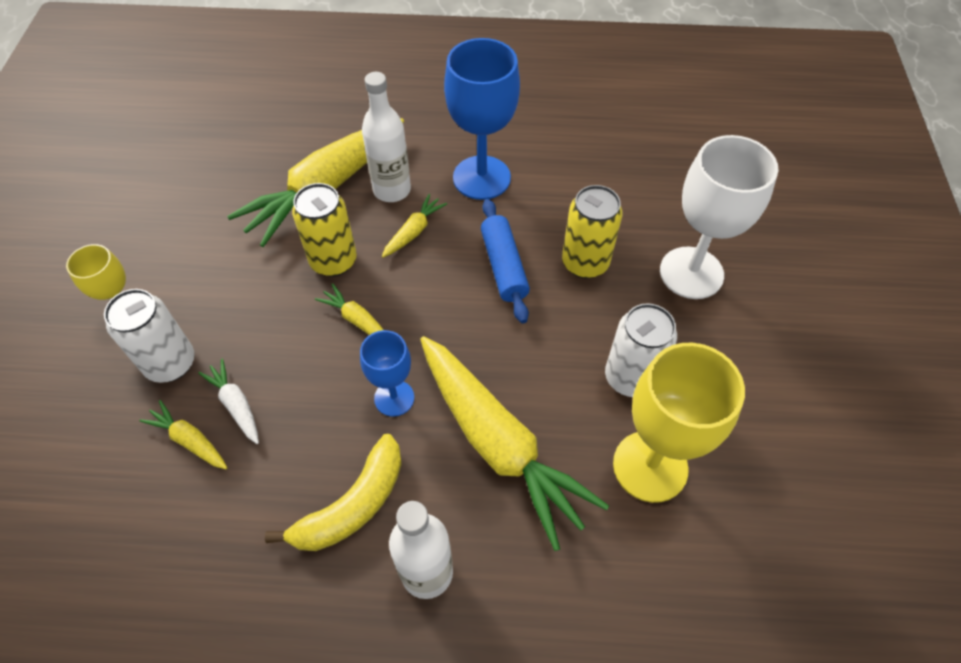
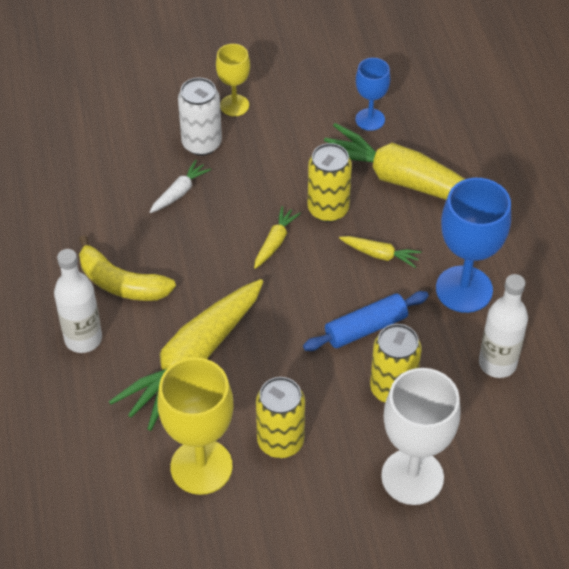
camera: 75 degrees right, 5 degrees down
yellow carrot [139,400,227,469] -> none
blue goblet [360,330,414,417] -> blue goblet moved to [355,58,390,131]
white bottle [362,72,411,202] -> white bottle moved to [479,274,528,378]
white can [605,303,677,397] -> yellow can [256,377,305,458]

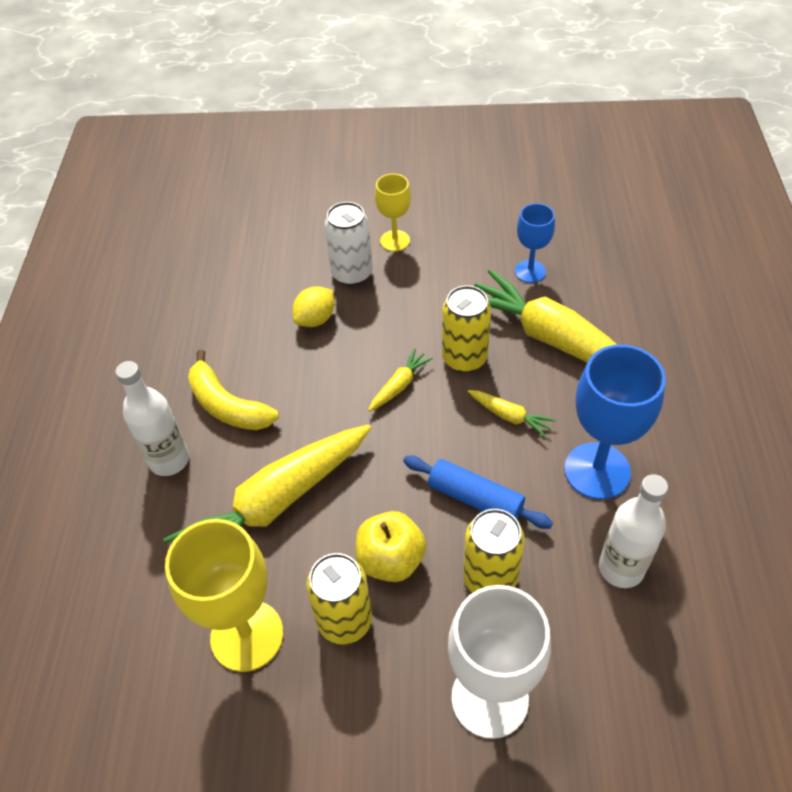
camera: 15 degrees right, 0 degrees up
white carrot [150,160,211,213] -> yellow lemon [293,286,334,327]
blue rolling pin [303,291,429,351] -> blue rolling pin turned 45 degrees clockwise [403,456,553,529]
none -> yellow apple [356,511,426,582]

